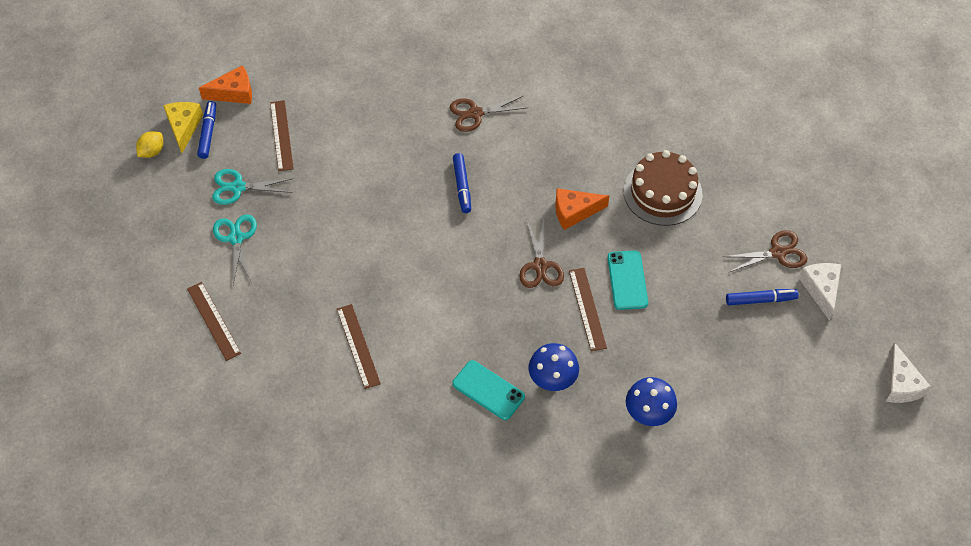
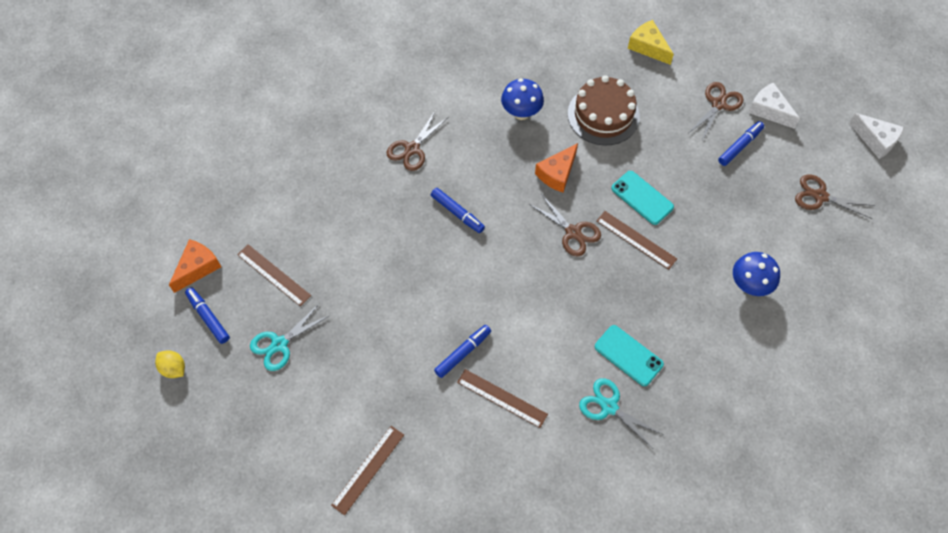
camera: 40 degrees left, 5 degrees up
yellow lemon [136,131,163,158] -> yellow lemon turned 45 degrees counterclockwise [155,350,185,378]
yellow cheese [163,102,203,153] -> yellow cheese moved to [628,20,674,65]
brown ruler [187,282,241,361] -> brown ruler turned 75 degrees counterclockwise [331,426,404,515]
turquoise scissors [213,214,257,285] -> turquoise scissors moved to [579,378,664,448]
turquoise phone [452,360,525,420] -> turquoise phone turned 45 degrees clockwise [595,325,664,386]
blue mushroom [529,343,579,391] -> blue mushroom moved to [501,78,544,120]
none -> blue marker [434,325,491,378]
none -> brown scissors [795,174,875,219]

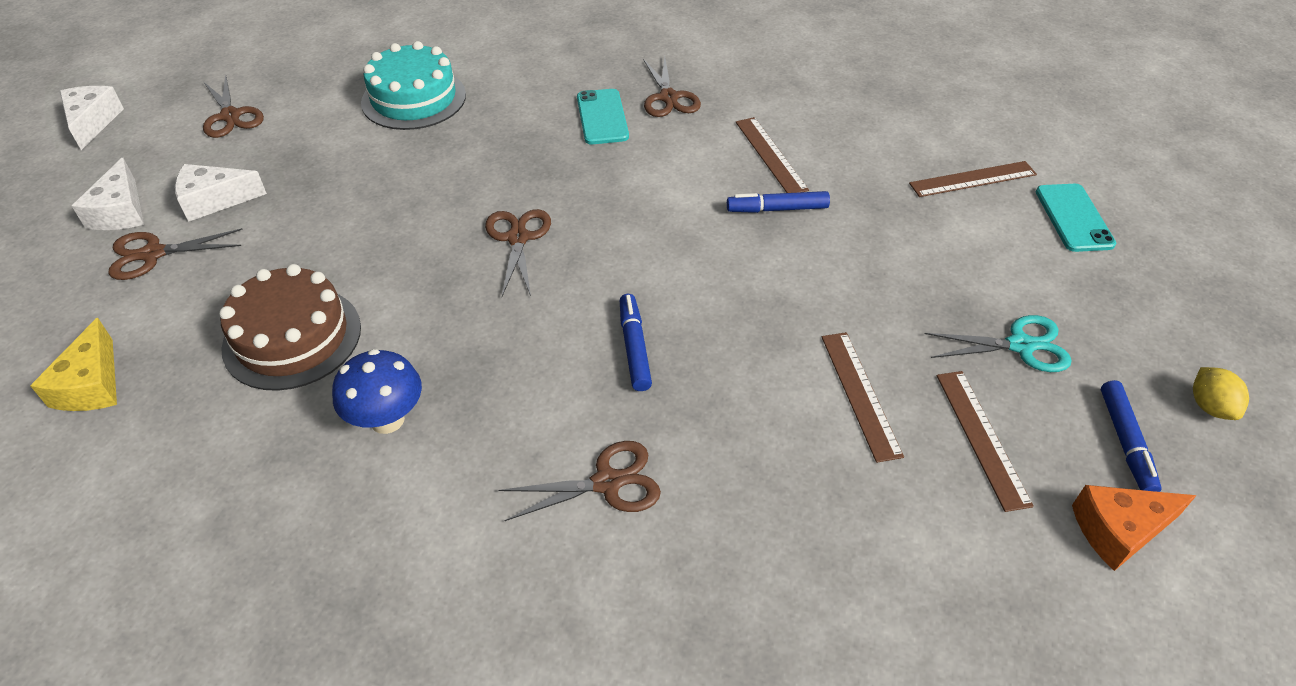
camera: 140 degrees left, 15 degrees down
orange cheese [535,143,578,193] -> none
turquoise scissors [579,378,664,448] -> brown scissors [643,56,701,117]
brown ruler [596,211,677,270] -> brown ruler moved to [822,332,904,463]
turquoise phone [611,171,674,225] -> turquoise phone moved to [1036,184,1116,252]
blue marker [718,121,764,166] -> white cheese [175,164,267,222]
blue mushroom [733,252,780,296] -> turquoise cake [361,41,466,130]

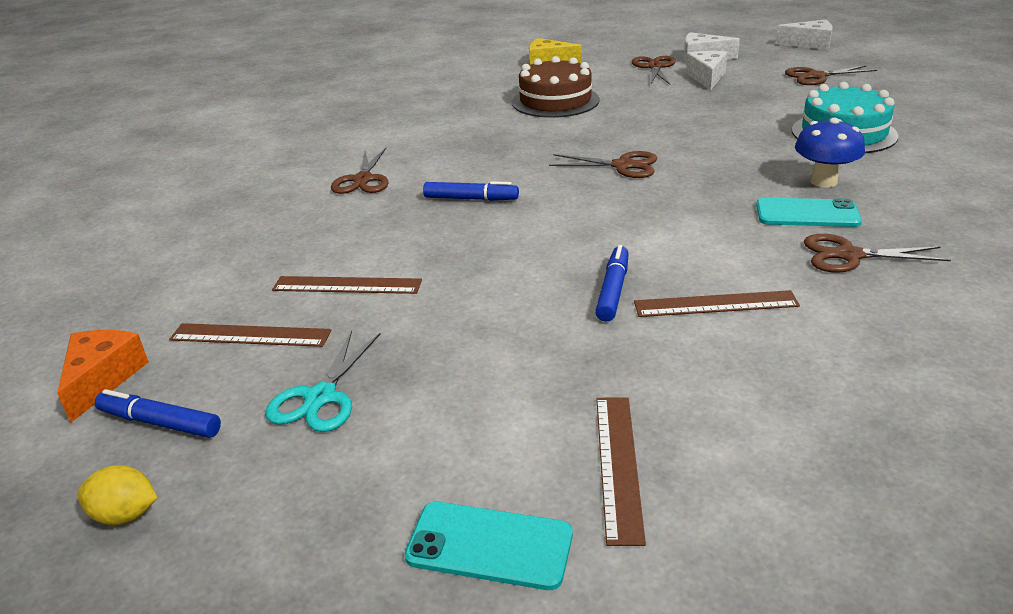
camera: 110 degrees right, 15 degrees down
blue mushroom [332,349,422,434] -> blue mushroom moved to [795,118,865,187]

